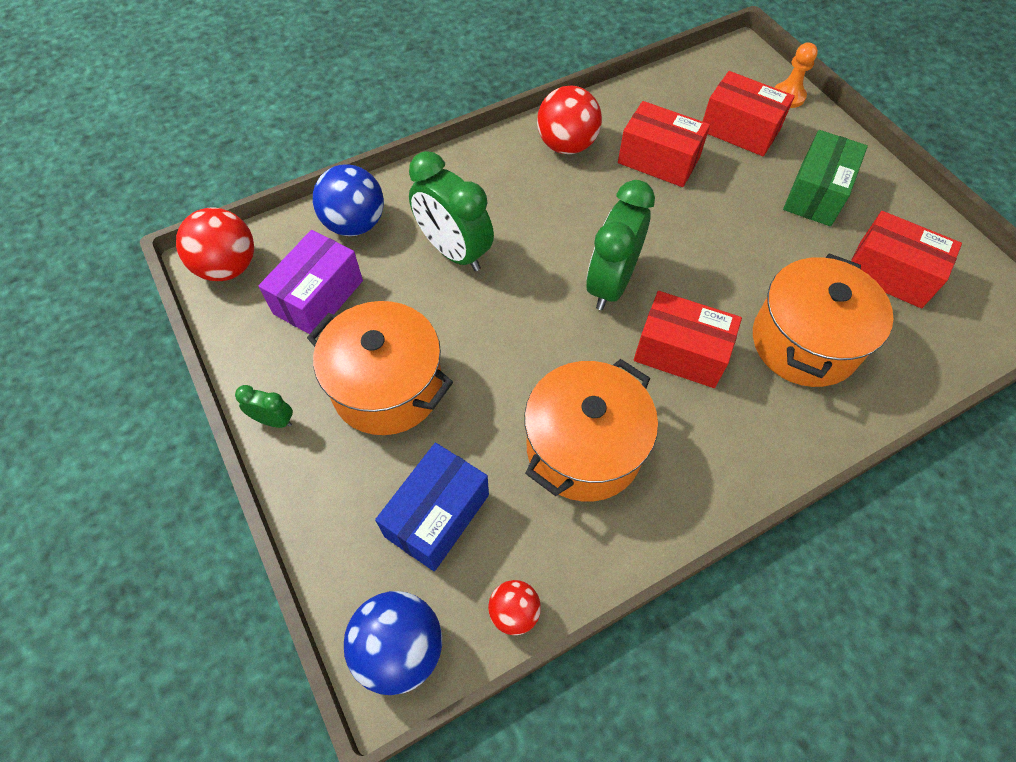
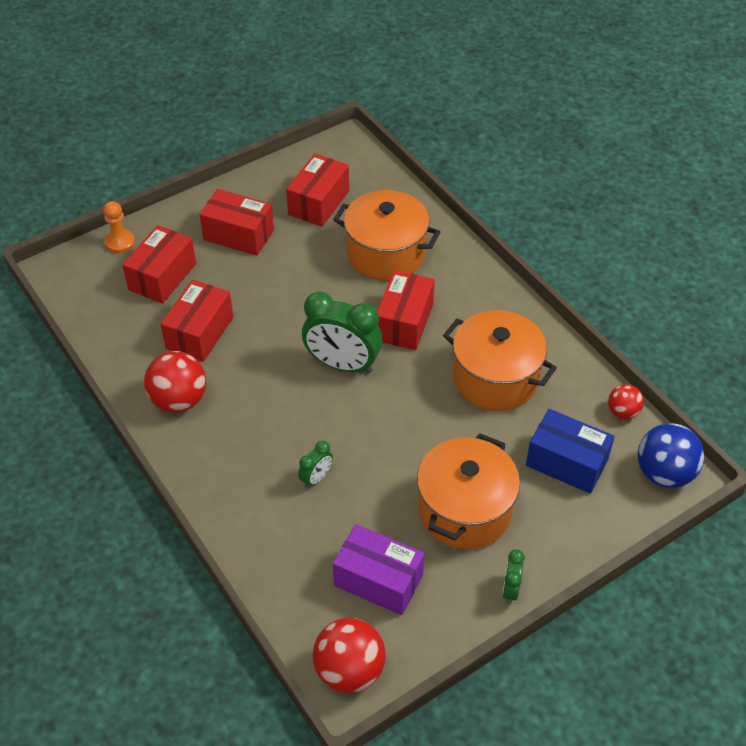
camera: 95 degrees left, 10 degrees down
blue ball [313,164,384,236] -> none
green clock [409,151,494,271] -> green clock [298,441,333,488], size x0.47
green box [783,130,868,226] -> red box [199,189,274,256]

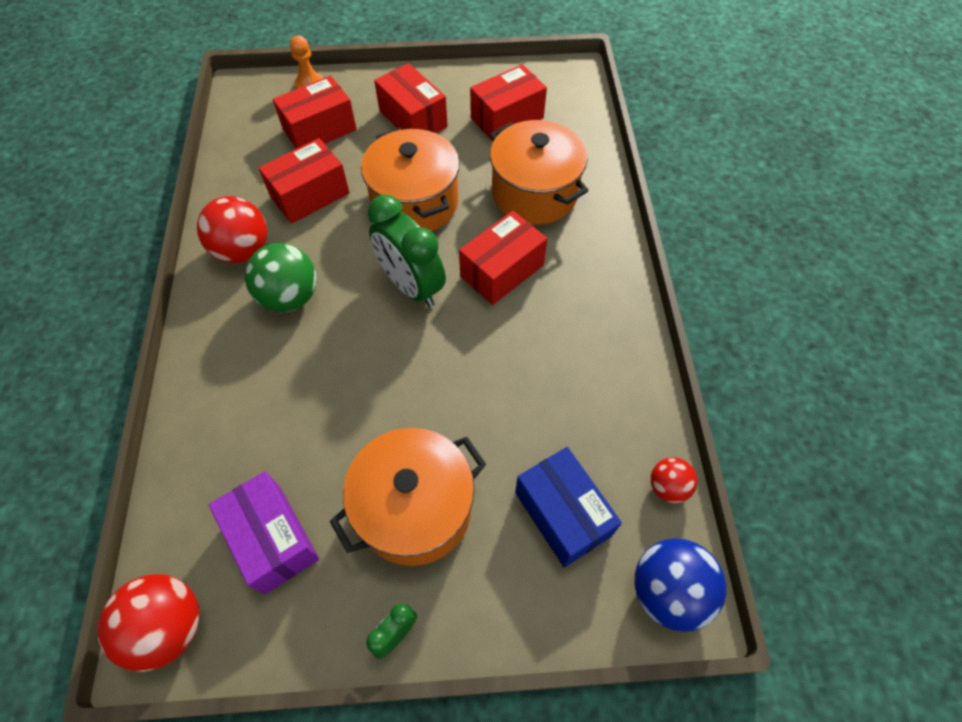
camera: 30 degrees right, 10 degrees up
green clock [298,441,333,488] -> none
orange pot [443,310,557,411] -> orange pot moved to [361,128,460,231]
none -> green ball [245,243,317,312]

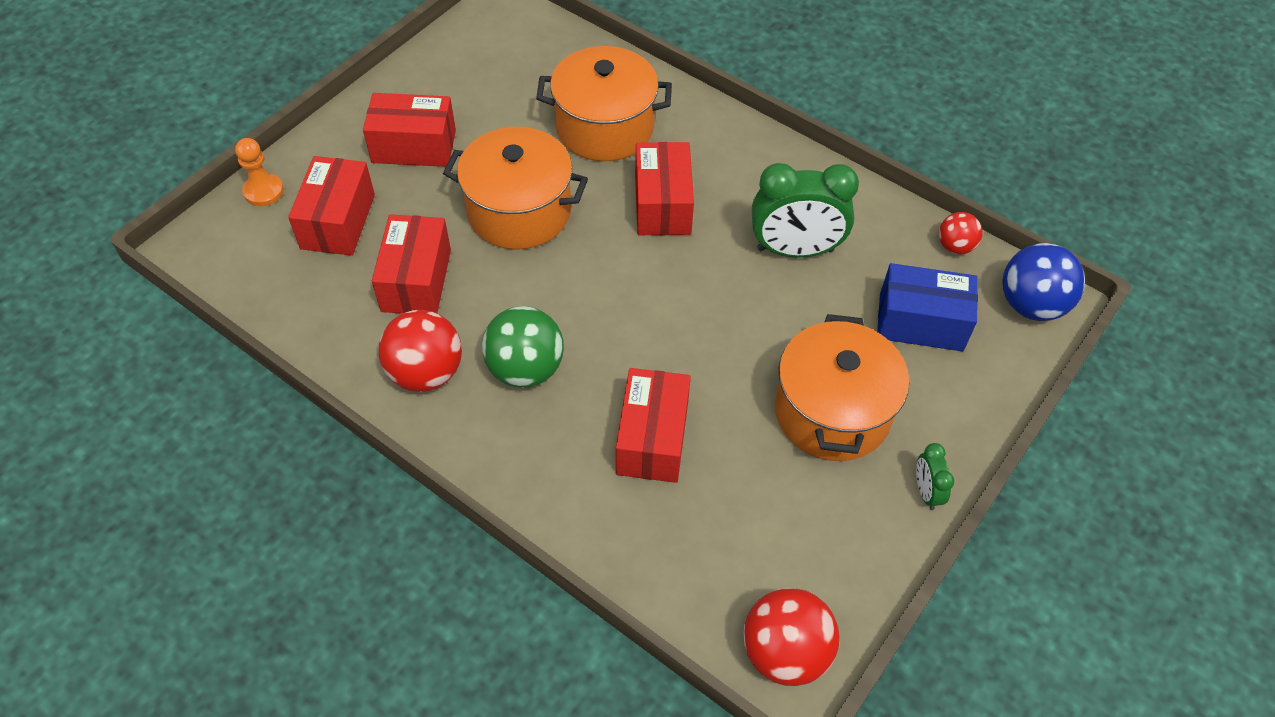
camera: 50 degrees left, 5 degrees down
purple box [209,471,319,594] -> none
green clock [368,195,446,307] -> green clock moved to [752,163,859,258]
red box [470,64,547,141] -> red box moved to [616,368,691,483]

